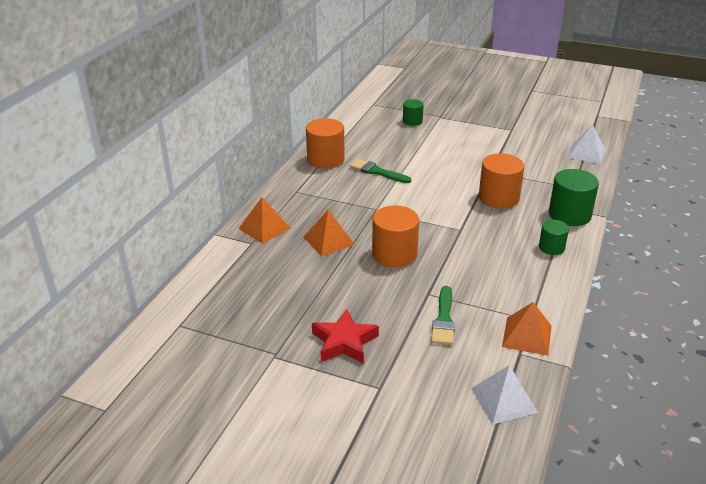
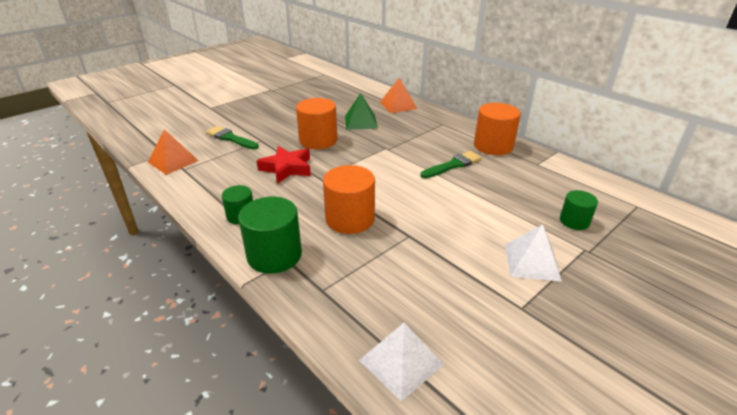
camera: 115 degrees right, 0 degrees up
orange pyramid [304,210,355,257] -> green pyramid [345,93,378,130]
red star [312,309,379,364] -> red star moved to [257,146,311,184]
white pyramid [471,365,538,425] -> white pyramid moved to [505,224,562,282]

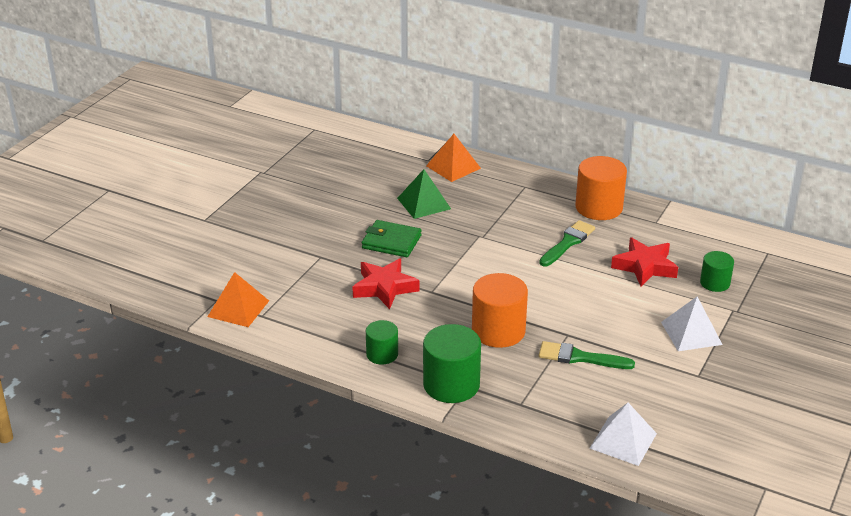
camera: 20 degrees left, 0 degrees up
green brush [206,126,259,149] -> green brush moved to [539,341,635,369]
orange cylinder [296,98,337,149] -> green wallet [362,220,422,257]
none -> red star [611,237,678,286]

